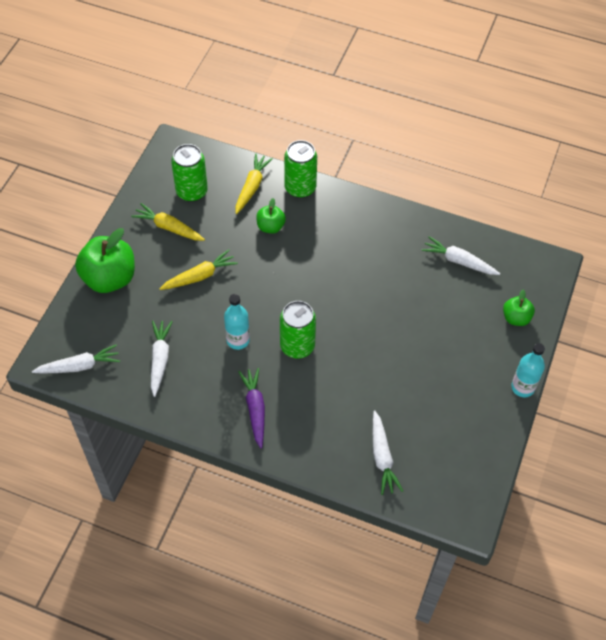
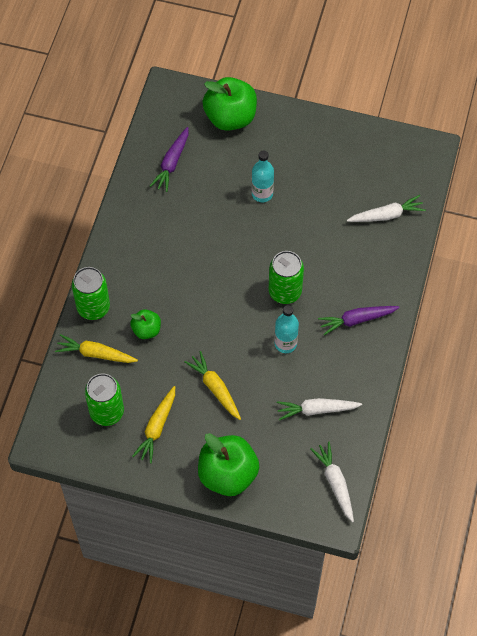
camera: 95 degrees left, 5 degrees up
white carrot [421,236,500,275] -> purple carrot [150,127,188,192]
green apple [503,289,535,326] -> green apple [202,77,257,131], size x1.91
turquoise bottle [511,343,545,397] -> turquoise bottle moved to [252,150,274,202]

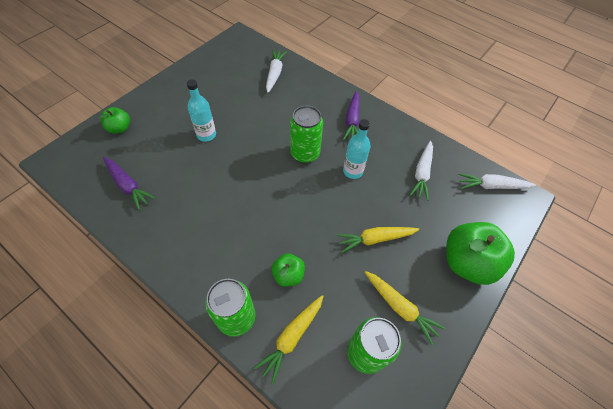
camera: 70 degrees left, 5 degrees down
green apple [202,77,257,131] -> green apple [99,107,130,134], size x0.52

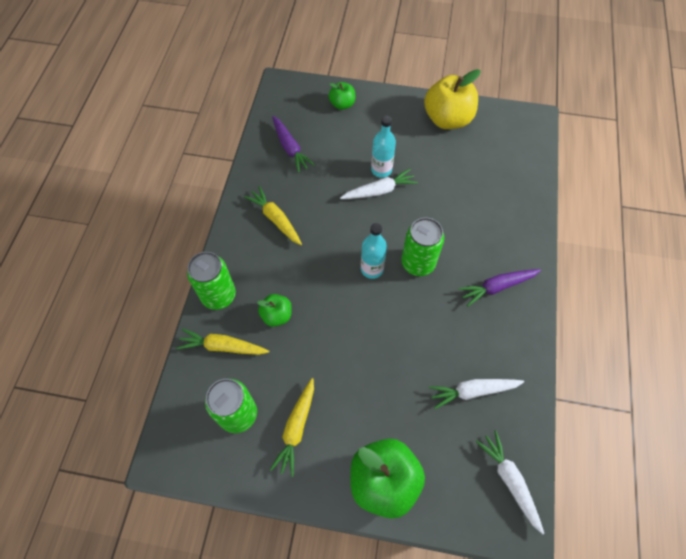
camera: 65 degrees right, 5 degrees up
purple carrot [103,157,156,210] -> purple carrot turned 45 degrees counterclockwise [272,116,315,173]
white carrot [266,49,287,93] -> white carrot moved to [340,168,418,199]
yellow carrot [337,227,419,253] -> yellow carrot moved to [244,186,302,245]
turquoise bottle [343,119,371,179] -> turquoise bottle moved to [361,223,387,279]
none -> yellow apple [424,69,481,129]

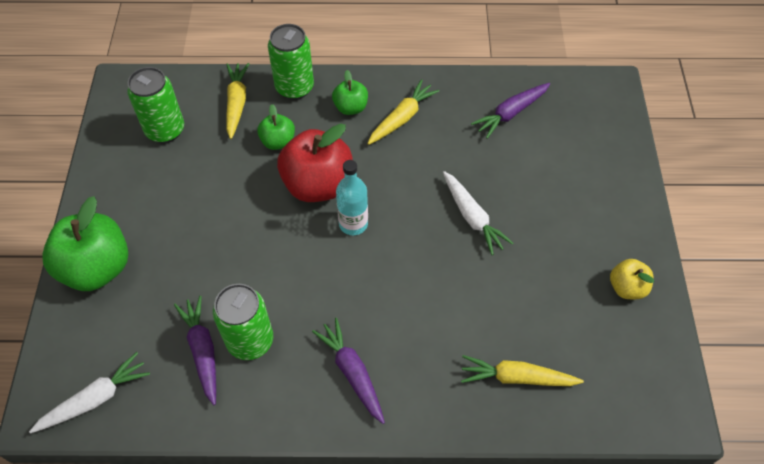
camera: 80 degrees right, 5 degrees down
yellow carrot [270,378,314,477] -> yellow carrot moved to [461,355,584,386]
green apple [329,82,355,110] -> green apple moved to [332,70,368,115]
turquoise bottle [371,116,396,178] -> none
green can [401,218,444,276] -> green can moved to [213,284,273,360]
yellow apple [424,69,481,129] -> yellow apple [610,259,654,299], size x0.52
white carrot [429,379,524,409] -> purple carrot [174,296,216,405]
none -> red apple [277,124,352,202]

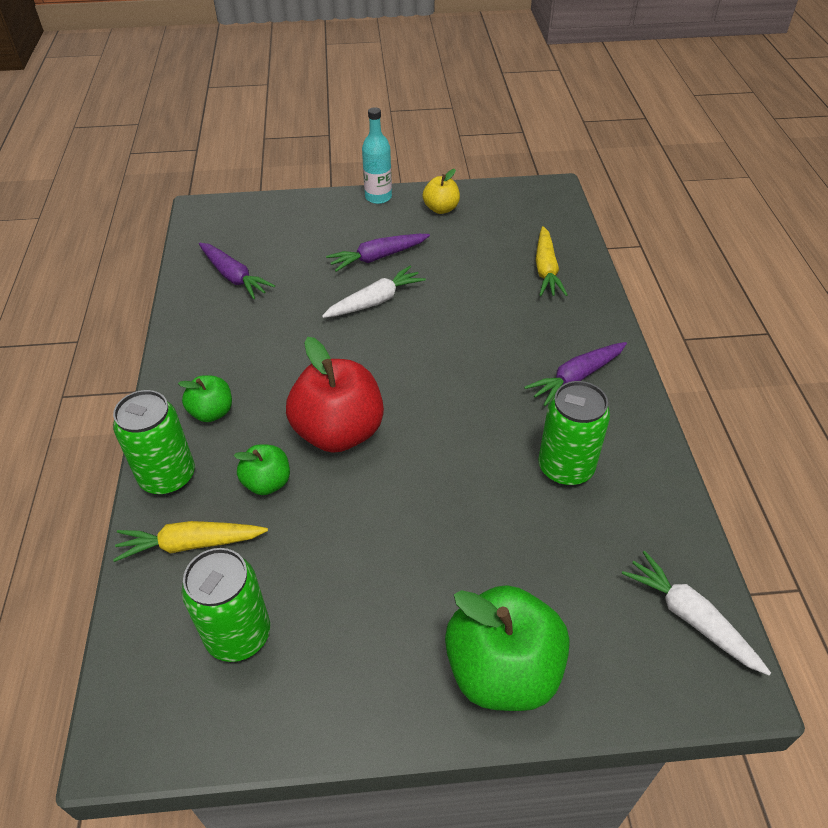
camera: 95 degrees left, 10 degrees down
purple carrot [174,296,216,405] -> purple carrot moved to [326,234,430,272]
turquoise bottle [336,160,368,235] -> turquoise bottle moved to [362,107,392,204]
yellow carrot [367,79,440,145] -> none

